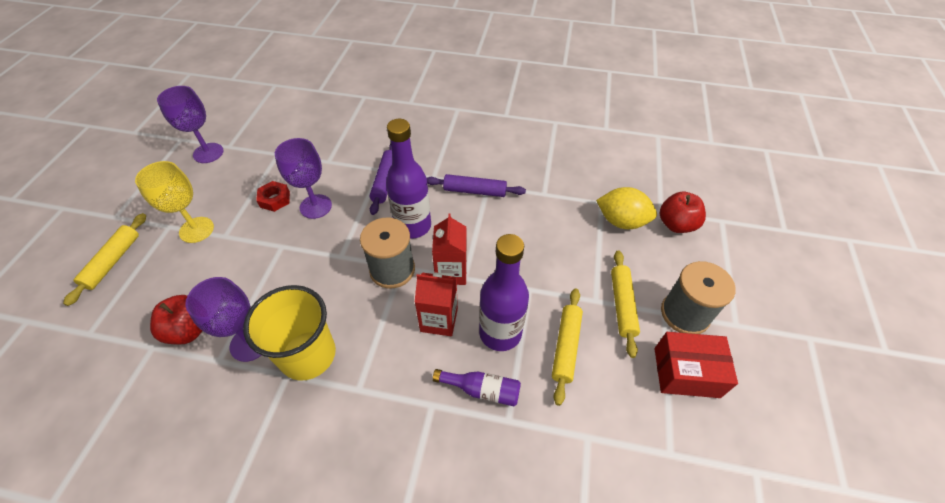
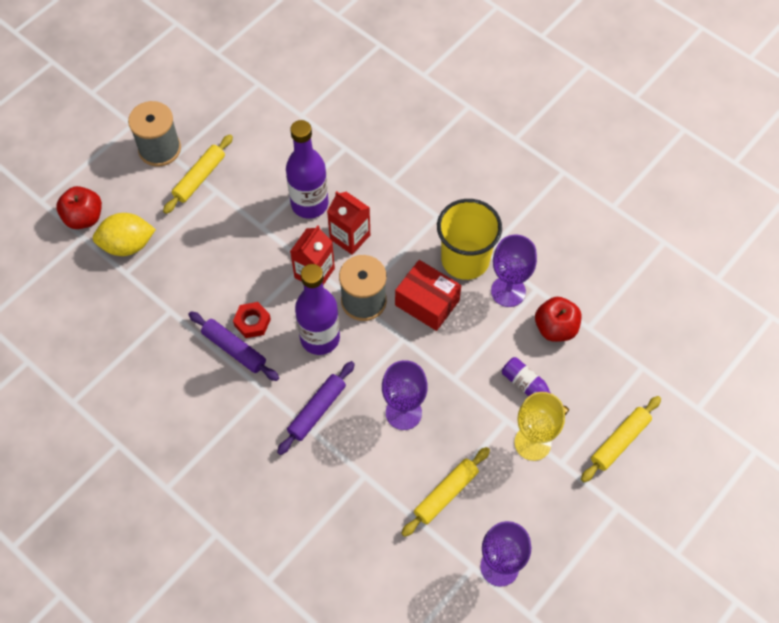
camera: 150 degrees left, 10 degrees up
red nut [256,181,290,212] -> red nut moved to [233,302,271,338]
purple bottle [433,369,521,406] -> purple bottle moved to [502,357,569,415]
yellow rolling pin [552,289,583,406] -> yellow rolling pin moved to [401,447,490,537]
yellow lemon [596,187,657,229] -> yellow lemon turned 60 degrees counterclockwise [93,213,156,256]
red box [655,332,738,398] -> red box moved to [395,260,461,331]

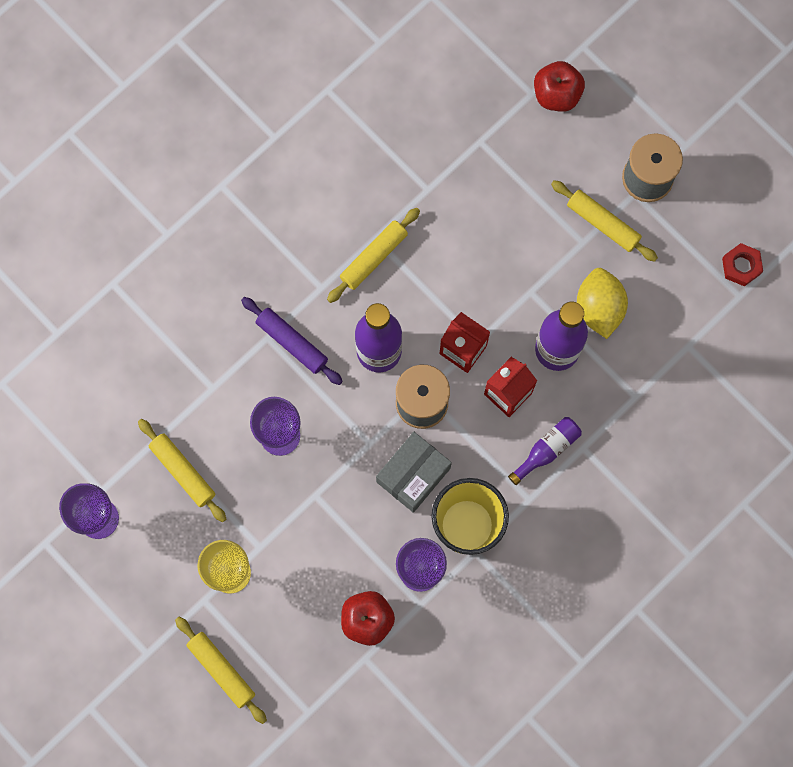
camera: 95 degrees right, 15 degrees up
yellow lemon [93,213,156,256] -> yellow lemon moved to [577,268,628,339]
purple rolling pin [188,311,279,381] -> yellow rolling pin [327,208,420,303]
red nut [233,302,271,338] -> red nut moved to [722,243,763,286]
red box [395,260,461,331] -> grey box [376,432,452,513]
purple bottle [502,357,569,415] -> purple bottle moved to [508,417,582,485]

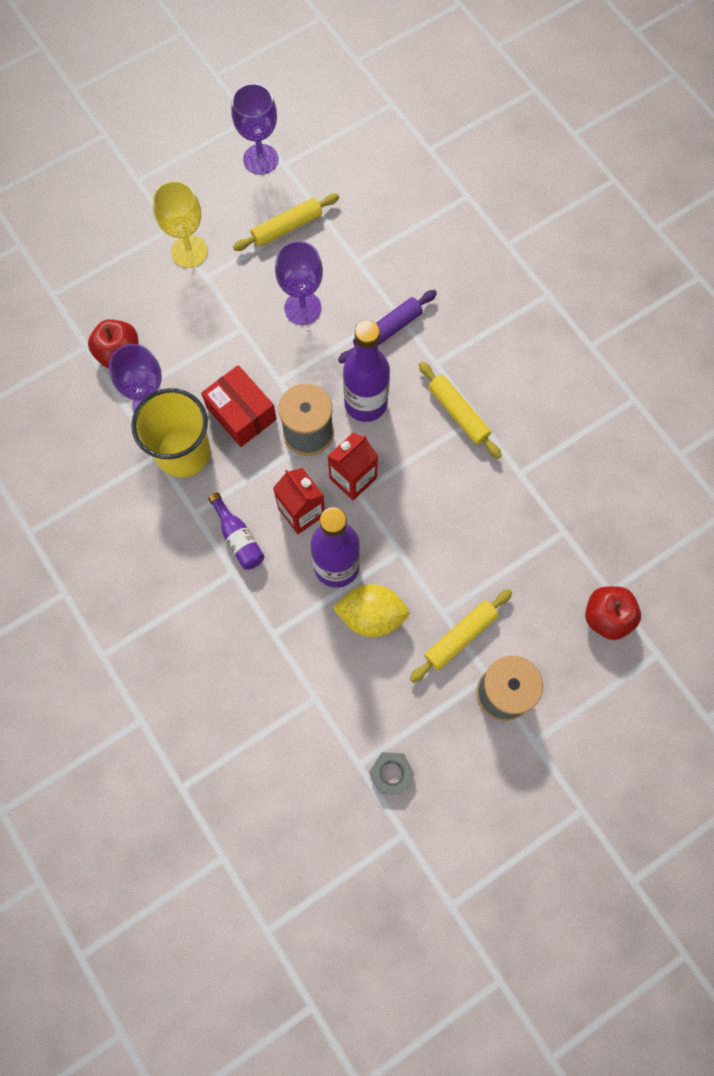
camera: 100 degrees right, 5 degrees down
yellow rolling pin [175,617,267,724] -> none
grey box [376,432,452,513] -> red box [201,365,277,447]
red nut [722,243,763,286] -> grey nut [369,752,415,794]

